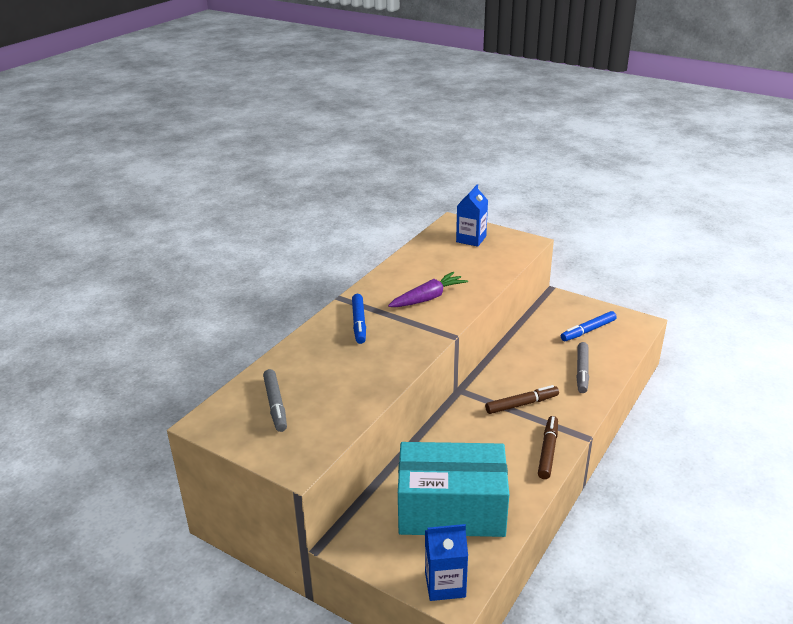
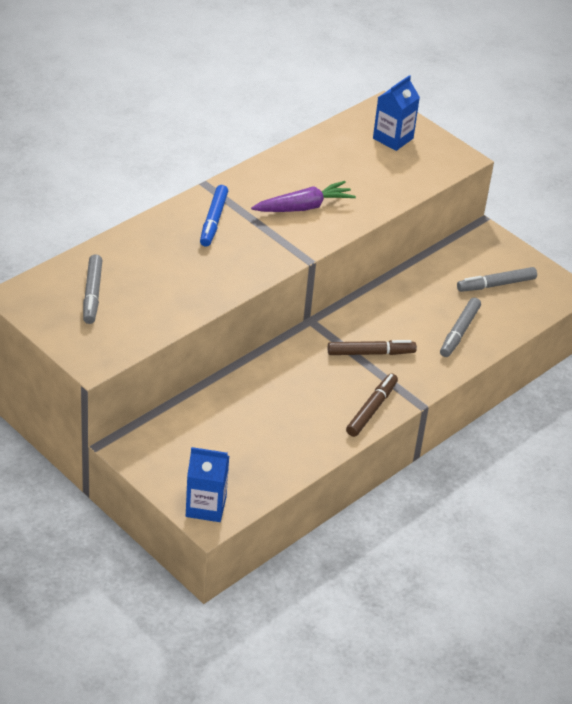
camera: 10 degrees right, 10 degrees up
turquoise box [398,442,509,537] -> none
blue marker [561,311,617,341] -> grey marker [457,267,537,292]

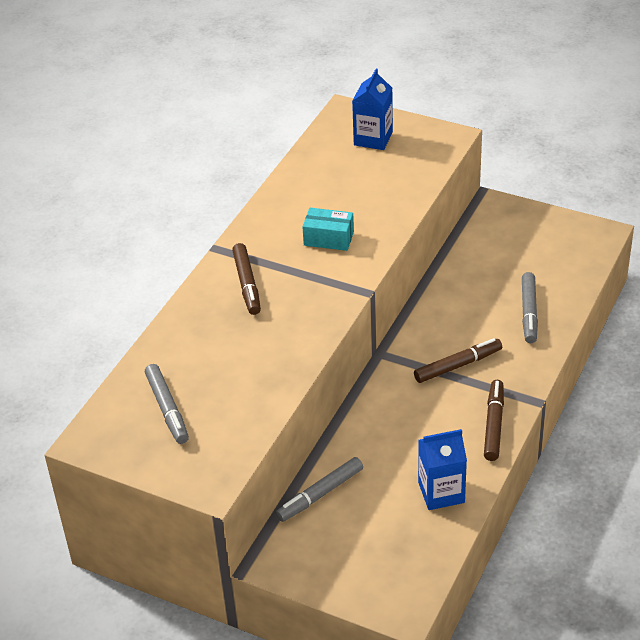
camera: 15 degrees left, 0 degrees up
blue carton [186,447,229,522] -> blue carton moved to [418,429,467,510]
blue marker [200,185,228,247] -> brown marker [232,243,261,315]
purple carrot [251,181,356,212] -> turquoise box [302,208,354,251]
grey marker [457,267,537,292] -> grey marker moved to [276,457,363,522]

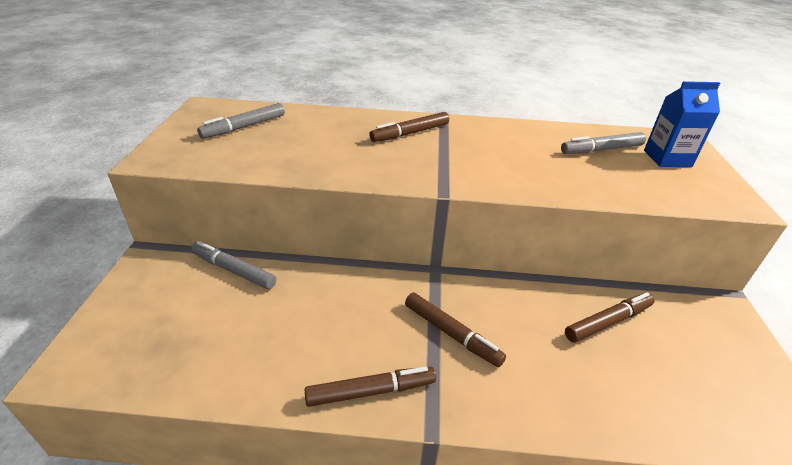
camera: 65 degrees right, 5 degrees down
turquoise box [302,208,354,251] -> none
blue carton [418,429,467,510] -> none
grey marker [522,272,538,343] -> grey marker moved to [561,132,646,154]
none -> brown marker [565,292,655,343]

